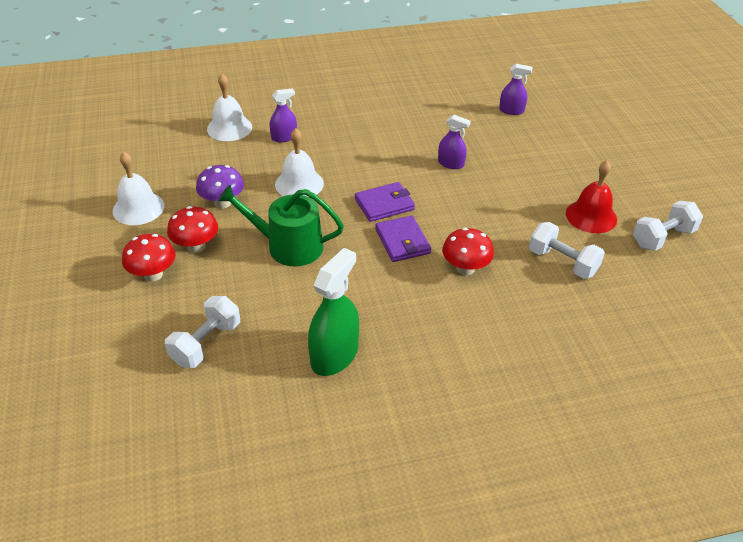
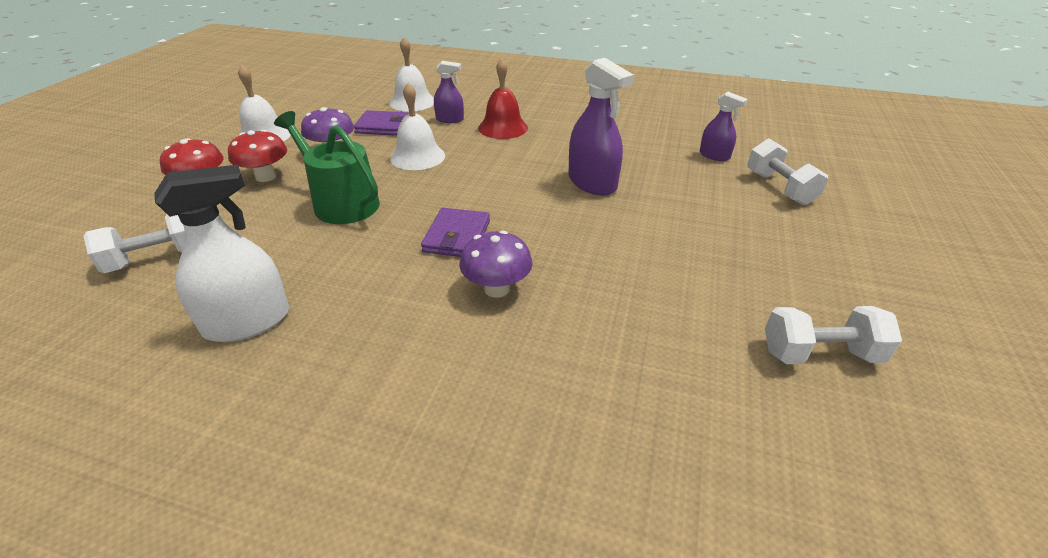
camera: 30 degrees right, 5 degrees down
green spray bottle [308,248,359,376] -> white spray bottle [154,165,289,342]
purple wallet [355,182,415,222] -> purple wallet moved to [354,110,409,136]
purple spray bottle [438,115,471,169] -> purple spray bottle [568,58,634,195], size x1.74
red mushroom [442,228,494,275] -> purple mushroom [459,230,533,298]
white dumbbell [529,222,605,279] -> white dumbbell moved to [747,139,828,205]
red bell [566,160,617,233] -> red bell moved to [478,58,528,139]

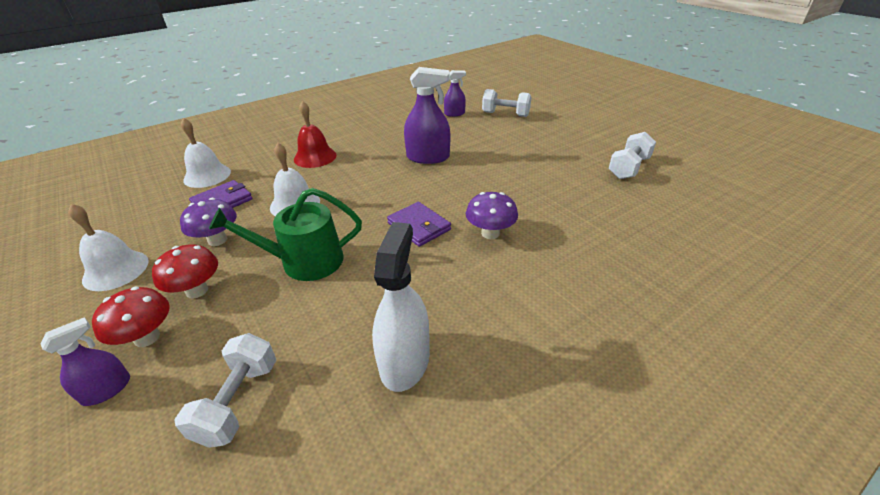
camera: 50 degrees left, 0 degrees up
purple spray bottle [434,61,464,123] -> purple spray bottle moved to [40,317,130,406]

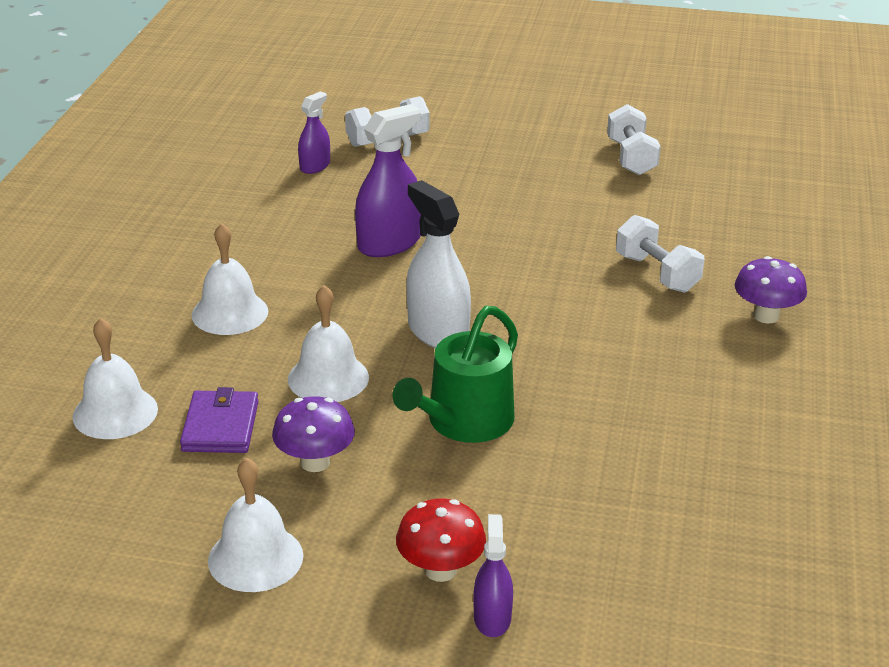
camera: 45 degrees left, 5 degrees down
red mushroom [152,244,218,298] -> none
white dumbbell [174,333,276,448] -> white dumbbell moved to [616,215,704,293]
red bell [294,101,336,168] -> white bell [192,223,268,335]
white spray bottle [372,222,430,392] -> white spray bottle moved to [407,180,471,348]
purple wallet [387,202,451,247] -> none
purple mushroom [466,192,518,239] -> purple mushroom moved to [735,256,807,324]

